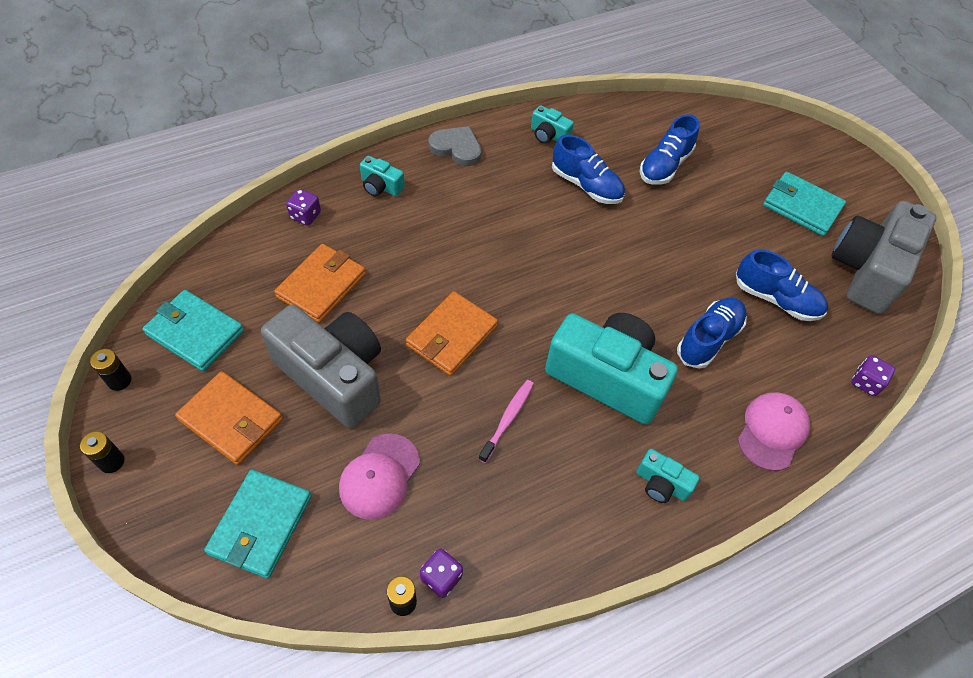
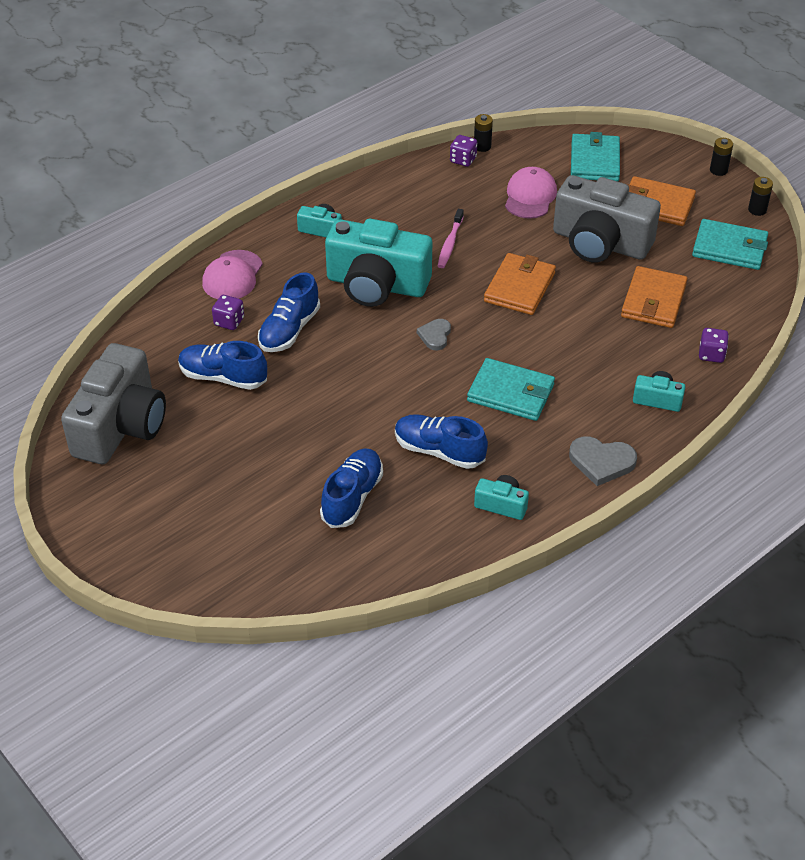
camera: 170 degrees right, 10 degrees down
turquoise wallet [763,172,846,236] -> turquoise wallet moved to [467,358,555,421]
purple dice [851,355,895,396] -> purple dice moved to [212,295,244,330]
none -> grey heart [417,319,451,350]

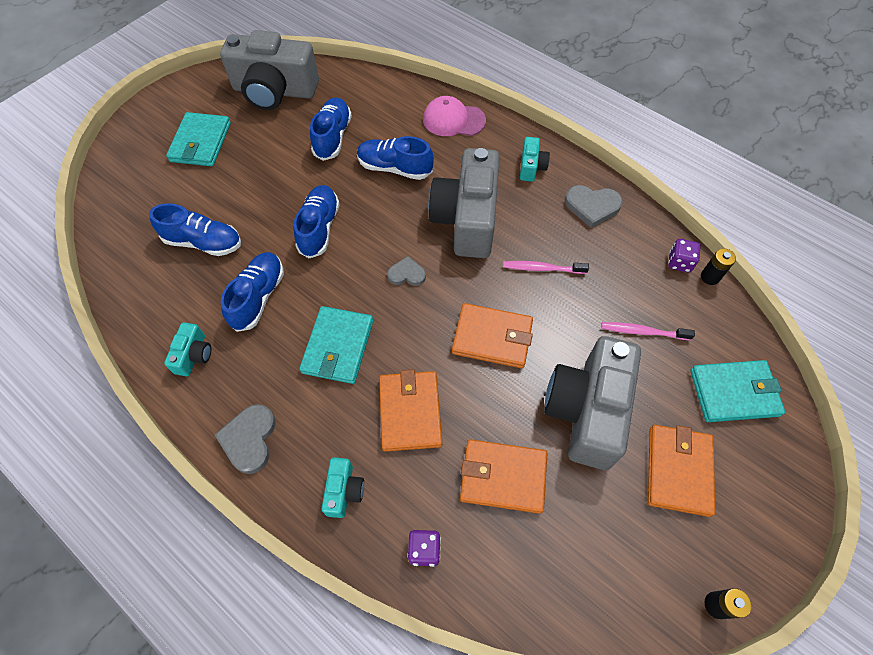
camera: 80 degrees right, 15 degrees up
purple dice [212,295,244,330] -> none
turquoise camera [325,219,432,307] -> grey camera [428,148,500,258]
pink cap [505,167,557,219] -> pink toothbrush [601,322,695,340]
turquoise wallet [692,219,768,270] -> turquoise wallet moved to [166,112,231,166]
black battery [710,138,733,176] -> none
none -> blue shoe [294,185,340,258]
none -> orange wallet [379,370,442,452]
none -> grey heart [565,185,623,228]

